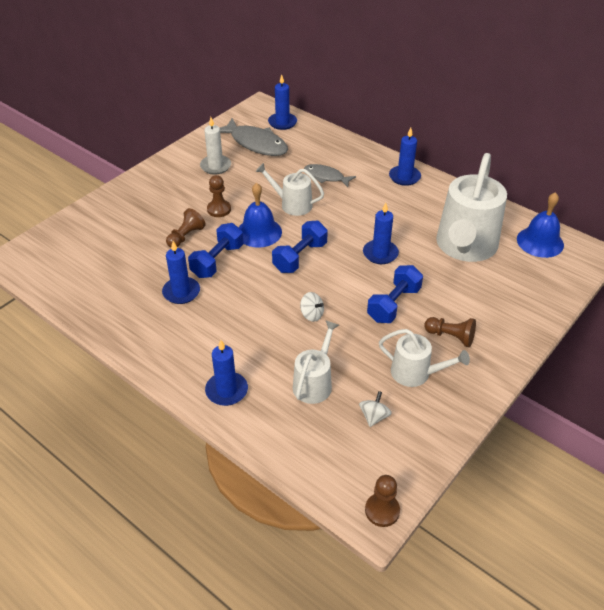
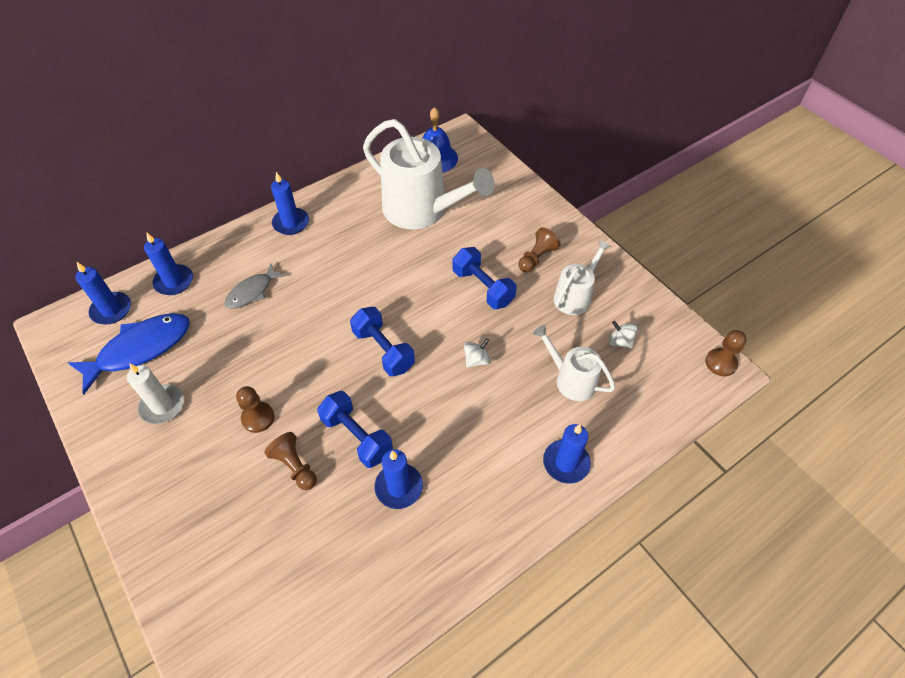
camera: 75 degrees left, 10 degrees up
grey fish [220,118,288,156] -> blue fish [68,313,190,394]
blue bell [238,183,282,248] -> none
white watering can [256,163,324,216] -> none
blue candle [363,203,399,264] -> blue candle moved to [144,233,193,295]

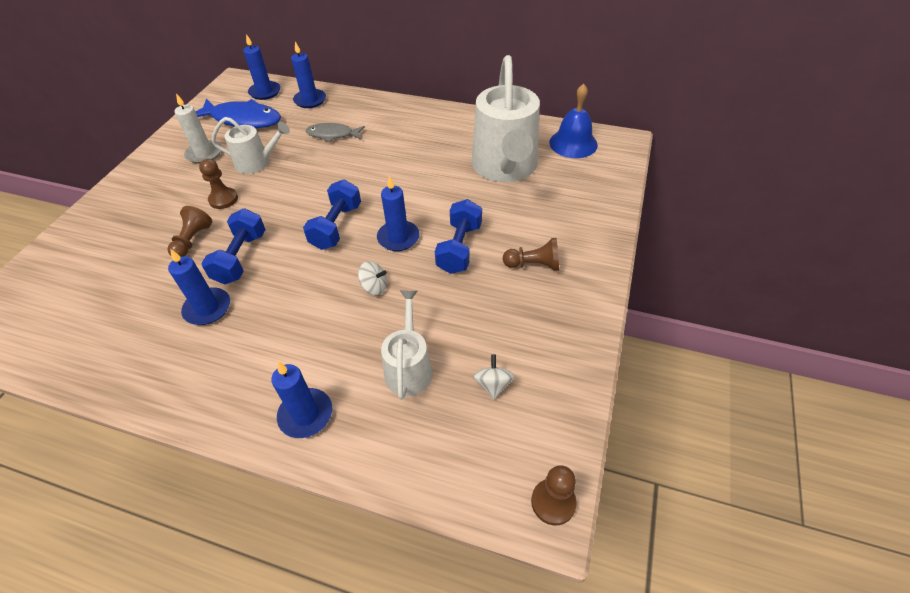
camera: 55 degrees right, 5 degrees down
blue candle [271,172,309,235] -> blue candle moved to [377,176,420,251]
white watering can [554,240,612,315] -> white watering can moved to [212,117,290,174]

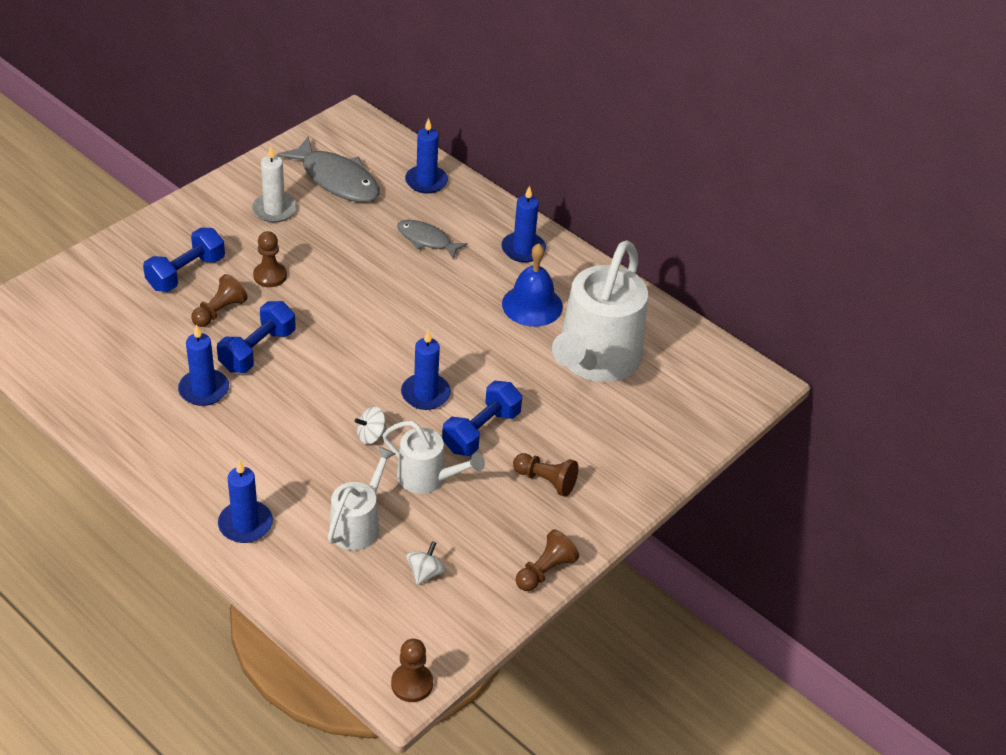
camera: 20 degrees right, 5 degrees down
blue fish [195,99,281,128] -> grey fish [276,137,379,202]
white watering can [212,117,290,174] -> white watering can moved to [383,421,485,494]
blue candle [243,34,280,100] -> blue candle moved to [501,185,546,262]
blue dumbbell [303,180,361,250] -> blue dumbbell moved to [143,228,225,292]
white spinning top [358,261,387,295] -> white spinning top turned 120 degrees clockwise [355,407,387,444]
blue bell [549,84,598,158] -> blue bell moved to [502,243,563,327]
none -> brown pawn [516,529,579,591]

